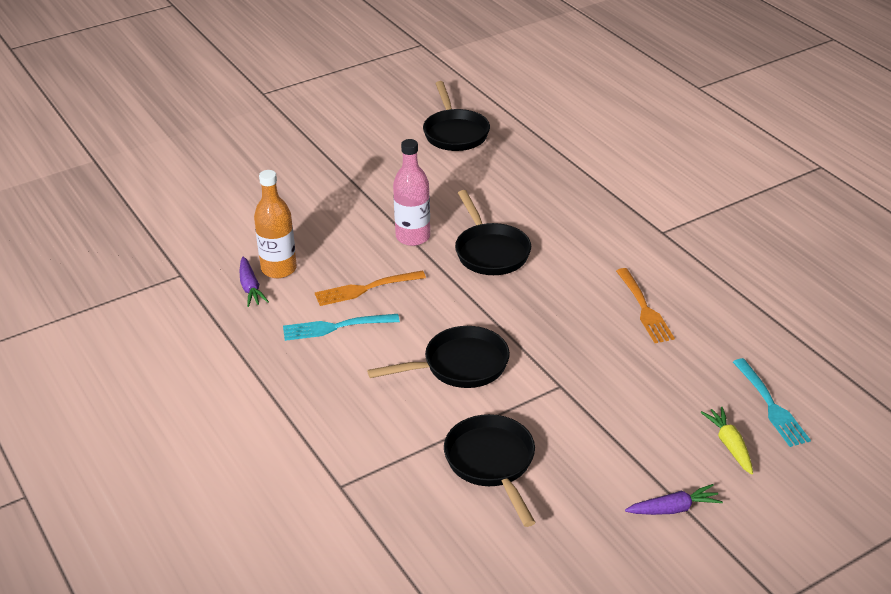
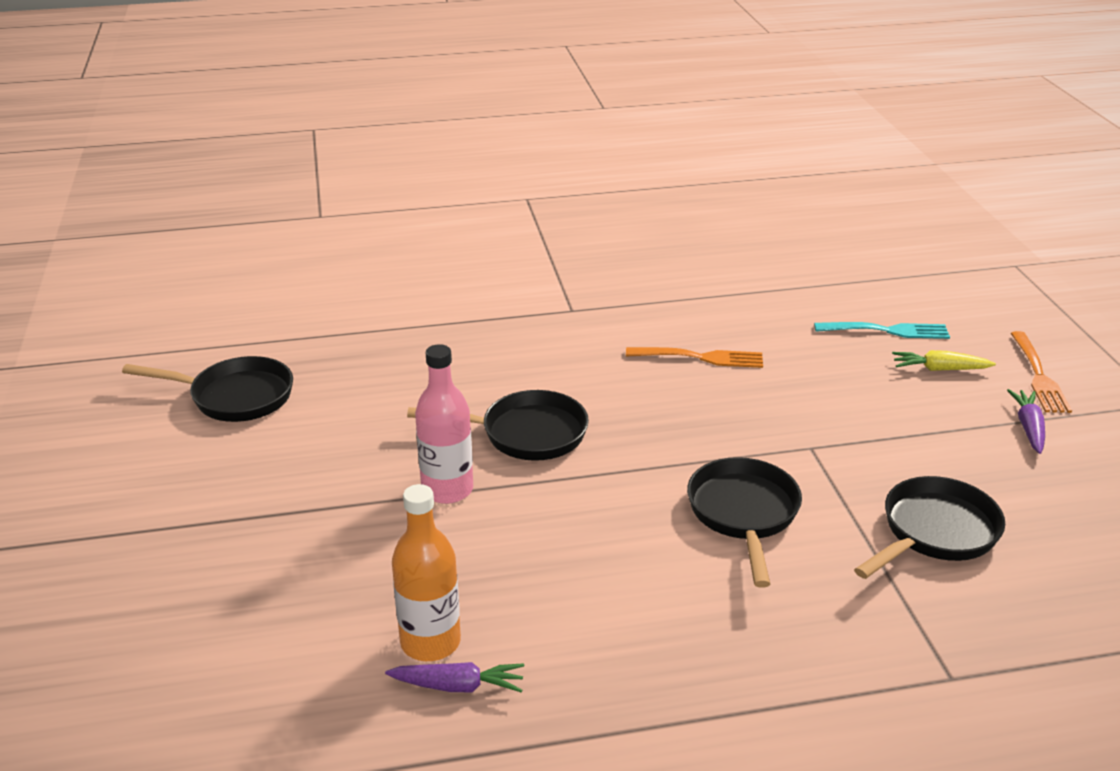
camera: 70 degrees left, 5 degrees down
turquoise fork [283,314,400,341] -> none
orange fork [315,270,426,306] -> orange fork moved to [1011,331,1072,413]
black pan [444,414,536,527] -> black pan turned 135 degrees clockwise [854,476,1005,579]

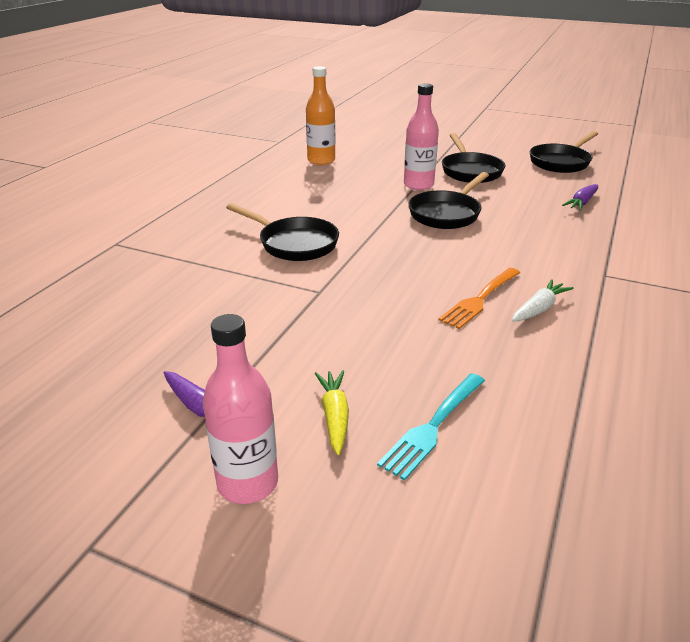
camera: 125 degrees right, 0 degrees up
purple carrot [385,662,524,693] -> purple carrot moved to [562,184,598,211]
black pan [854,476,1005,579] -> black pan moved to [442,133,505,183]
yellow carrot [892,350,996,371] -> yellow carrot turned 45 degrees counterclockwise [315,370,349,455]
orange fork [1011,331,1072,413] -> pink bottle [203,314,278,504]
none -> white carrot [512,279,574,322]

